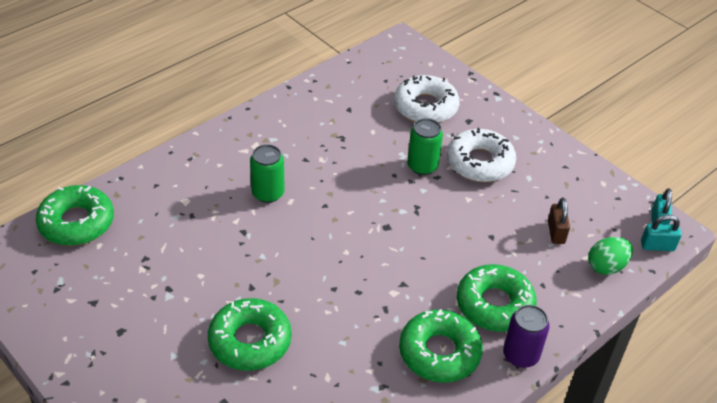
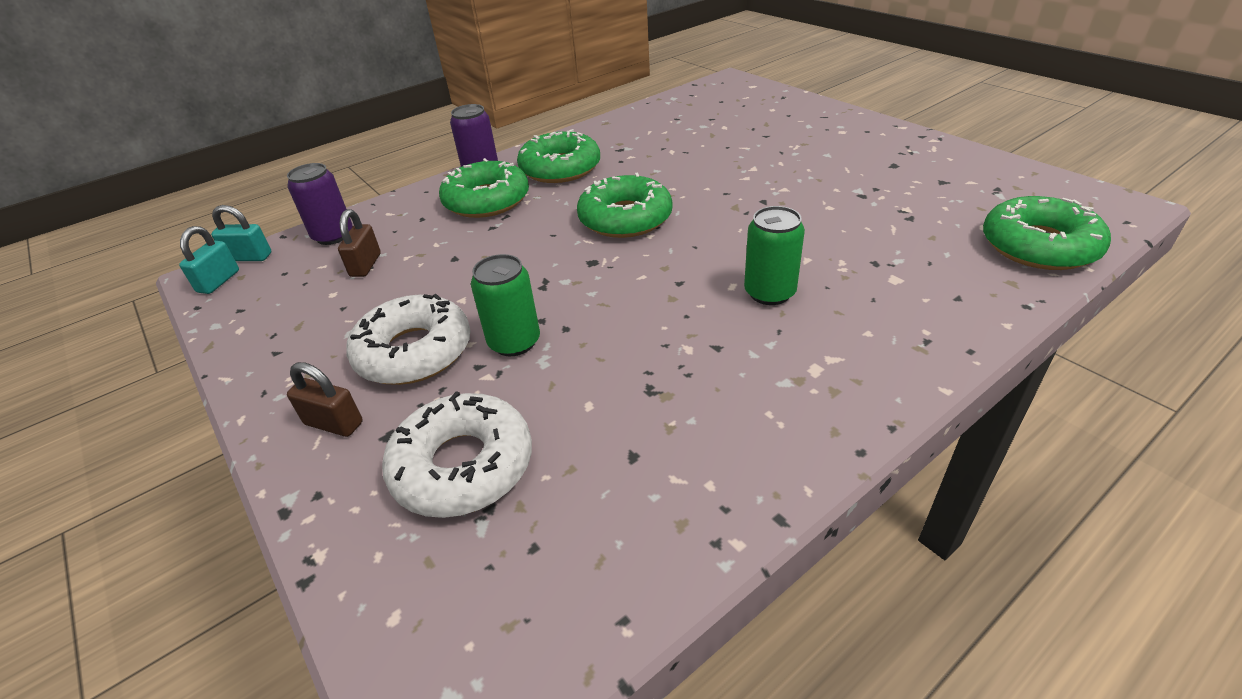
camera: 170 degrees left, 5 degrees down
green donut [208,298,292,371] -> green donut moved to [577,173,673,238]
green egg [588,237,633,275] -> purple can [287,163,353,245]
none -> brown padlock [287,362,363,437]

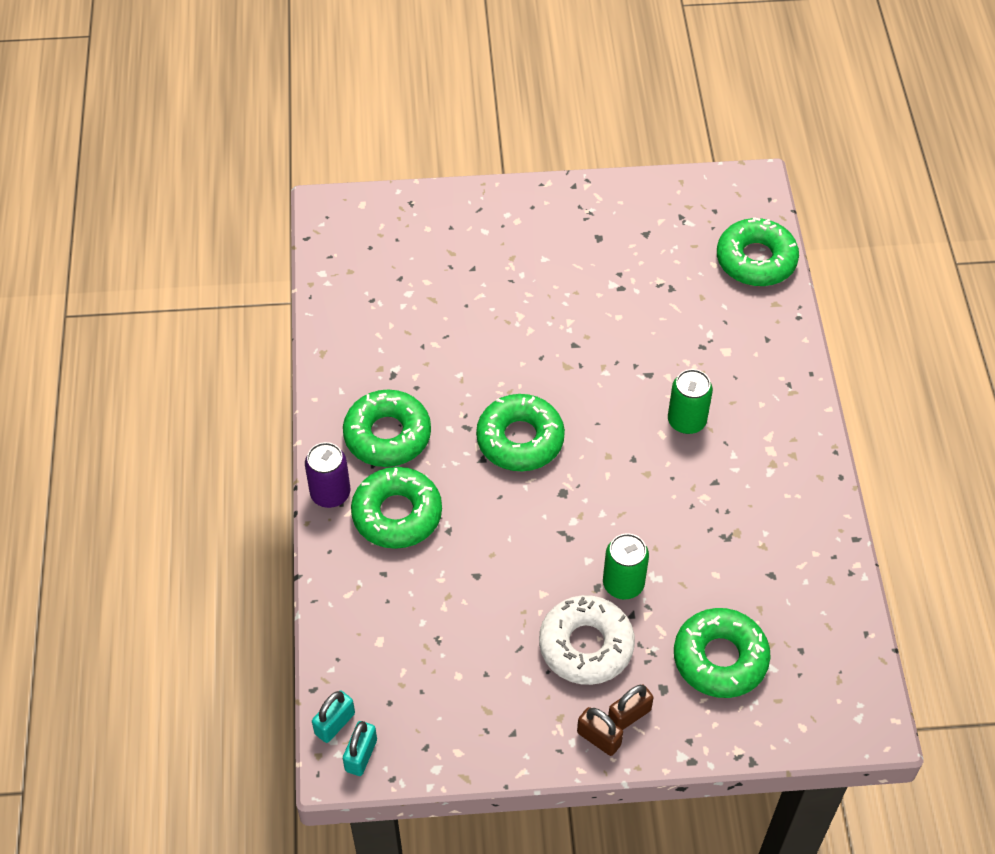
camera: 60 degrees left, 15 degrees up
turquoise padlock [179,226,239,294] -> turquoise padlock turned 60 degrees clockwise [343,721,377,776]
purple can [287,163,353,245] -> none
brown padlock [338,209,381,277] -> brown padlock moved to [577,707,623,756]
white donut [382,391,532,518] -> green donut [674,608,771,698]

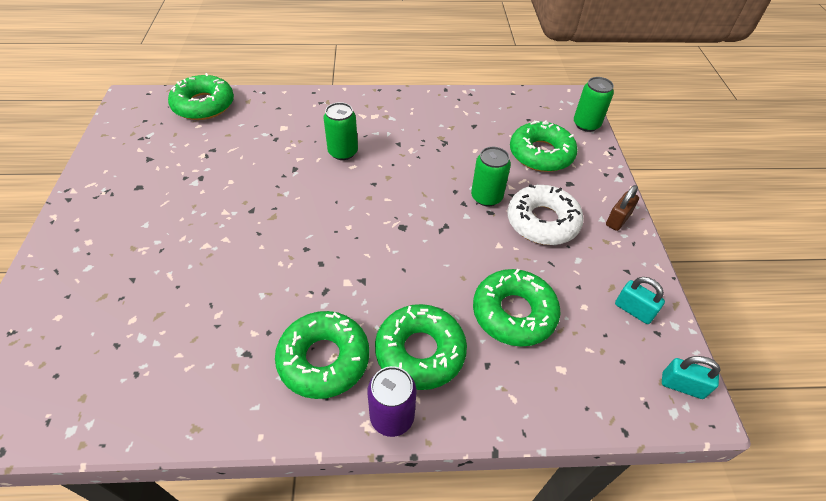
camera: 90 degrees left, 5 degrees down
turquoise padlock [312,691,355,743] -> turquoise padlock moved to [615,277,665,324]
green donut [476,394,565,471] -> green donut moved to [473,269,560,347]
brown padlock [608,685,654,730] -> none
none -> green can [574,77,614,132]

